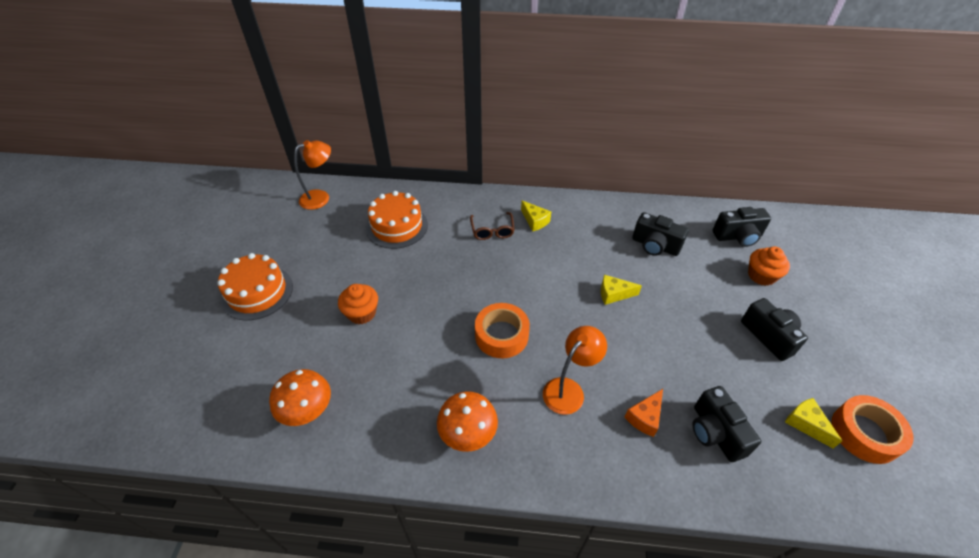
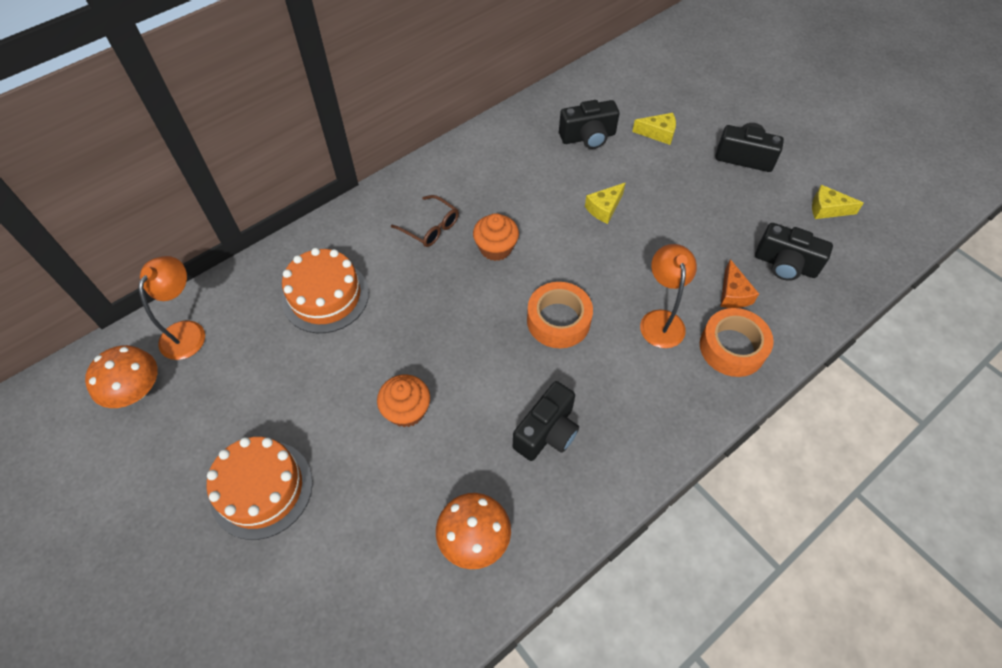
camera: 45 degrees left, 10 degrees up
orange mushroom [437,391,498,452] -> orange mushroom moved to [85,345,158,408]
yellow cheese [521,201,551,231] -> yellow cheese moved to [632,113,676,145]
black camera [712,207,771,247] -> black camera moved to [513,381,579,461]
orange cupcake [748,247,790,286] -> orange cupcake moved to [473,213,519,261]
orange tape [832,395,914,464] -> orange tape moved to [700,308,774,377]

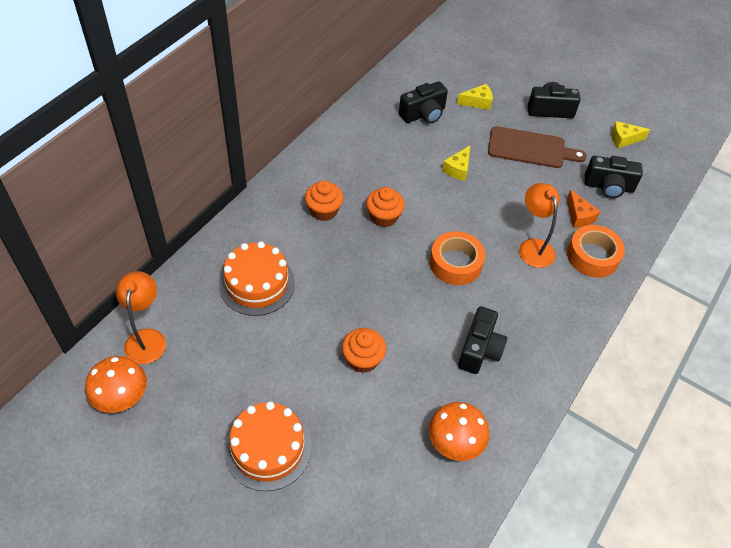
camera: 20 degrees left, 5 degrees down
brown glasses [391,195,459,247] -> orange cupcake [305,181,344,221]
none -> brown cutting board [488,126,587,168]

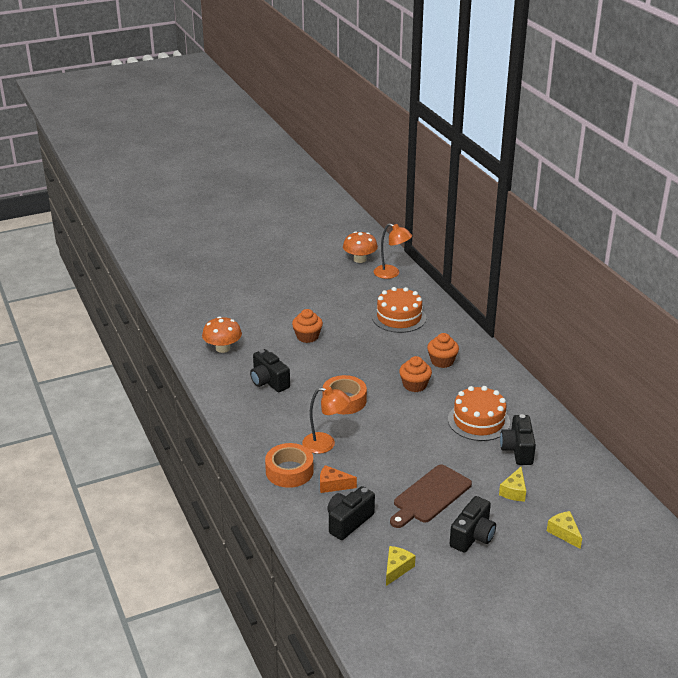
camera: 125 degrees right, 20 degrees down
orange cake [224,401,312,491] -> orange cake moved to [448,386,510,441]
yellow cheese [442,146,470,181] -> yellow cheese moved to [547,511,582,549]

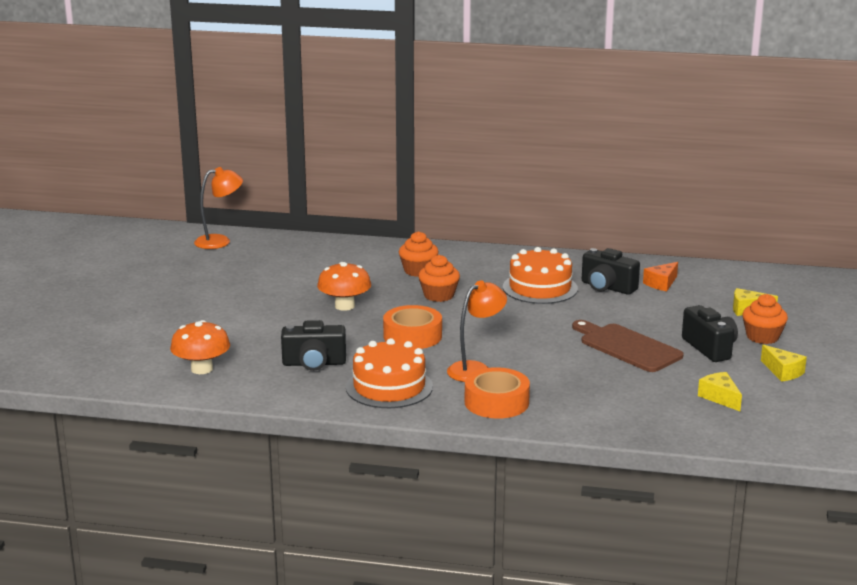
camera: 55 degrees left, 10 degrees down
orange cupcake [292,309,323,343] -> orange cupcake moved to [742,294,788,344]
orange cheese [320,465,357,493] -> orange cheese moved to [643,262,678,291]
black camera [327,486,375,540] -> none
orange mushroom [343,231,378,263] -> orange mushroom moved to [317,262,371,311]
orange cake [372,287,426,333] -> orange cake moved to [346,338,433,408]
brown cutting board [390,465,472,528] -> brown cutting board turned 150 degrees clockwise [572,320,684,372]
yellow cheese [499,467,526,501] -> yellow cheese moved to [761,345,807,382]

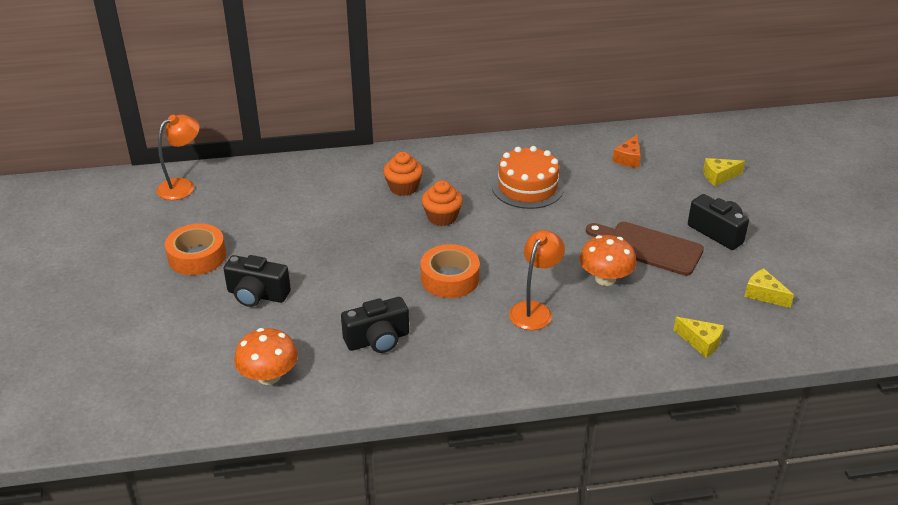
camera: 20 degrees left, 15 degrees up
orange mushroom [317,262,371,311] -> orange mushroom moved to [579,235,637,286]
orange cake [346,338,433,408] -> none
orange tape [465,367,530,419] -> orange tape moved to [165,224,226,275]
black camera [582,248,640,295] -> black camera moved to [224,255,291,307]
orange cupcake [742,294,788,344] -> none
yellow cheese [761,345,807,382] -> yellow cheese moved to [674,317,724,358]

